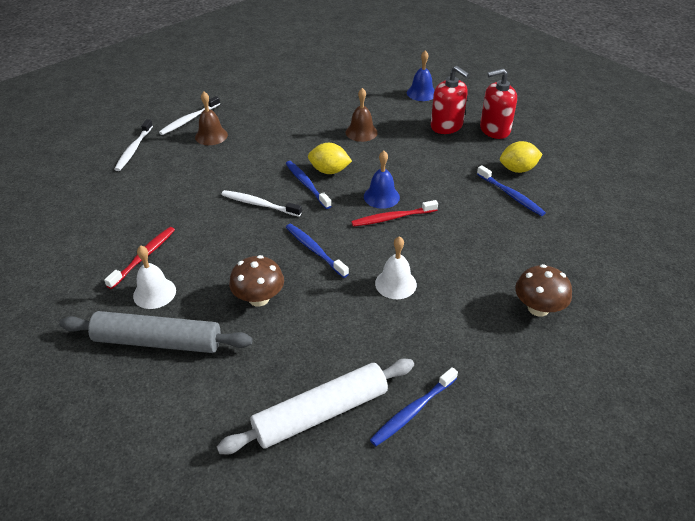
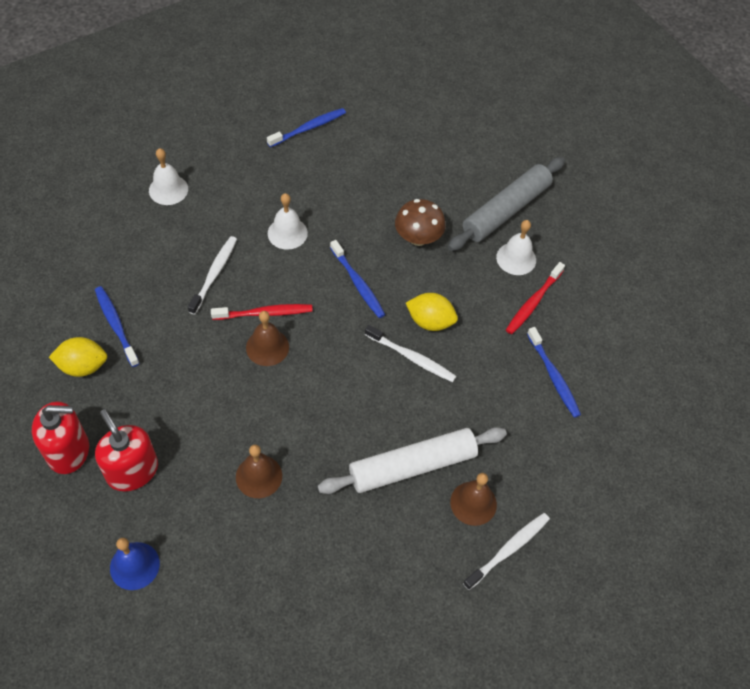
camera: 175 degrees left, 15 degrees up
grey rolling pin [59,311,253,353] -> grey rolling pin turned 60 degrees counterclockwise [448,157,565,251]
white toothbrush [114,119,153,171] -> white toothbrush moved to [188,236,237,315]
white rolling pin [217,359,414,454] -> white rolling pin moved to [318,427,507,494]
blue toothbrush [285,161,332,209] -> blue toothbrush moved to [527,327,581,418]
yellow lemon [308,143,352,174] -> yellow lemon moved to [406,293,458,331]
blue bell [364,151,400,209] -> brown bell [246,311,289,366]
brown mushroom [515,264,572,317] -> white bell [149,148,188,205]

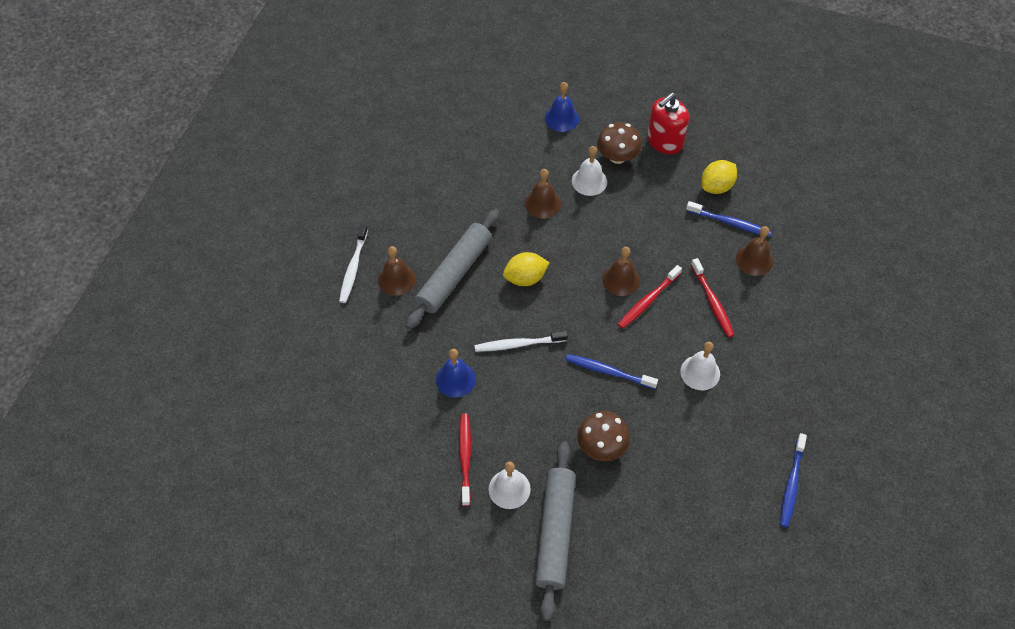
camera: 145 degrees right, 0 degrees up
red soap dispenser [95,409,158,491] -> brown mushroom [597,122,642,164]
white bell [149,148,188,205] -> white bell moved to [572,146,607,196]
white toothbrush [188,236,237,315] -> red toothbrush [691,258,734,338]
white rolling pin [318,427,507,494] -> grey rolling pin [406,209,500,329]
yellow lemon [406,293,458,331] -> yellow lemon moved to [503,252,550,286]
blue toothbrush [527,327,581,418] -> none
none -> blue bell [436,349,476,398]
none -> brown bell [736,226,773,276]

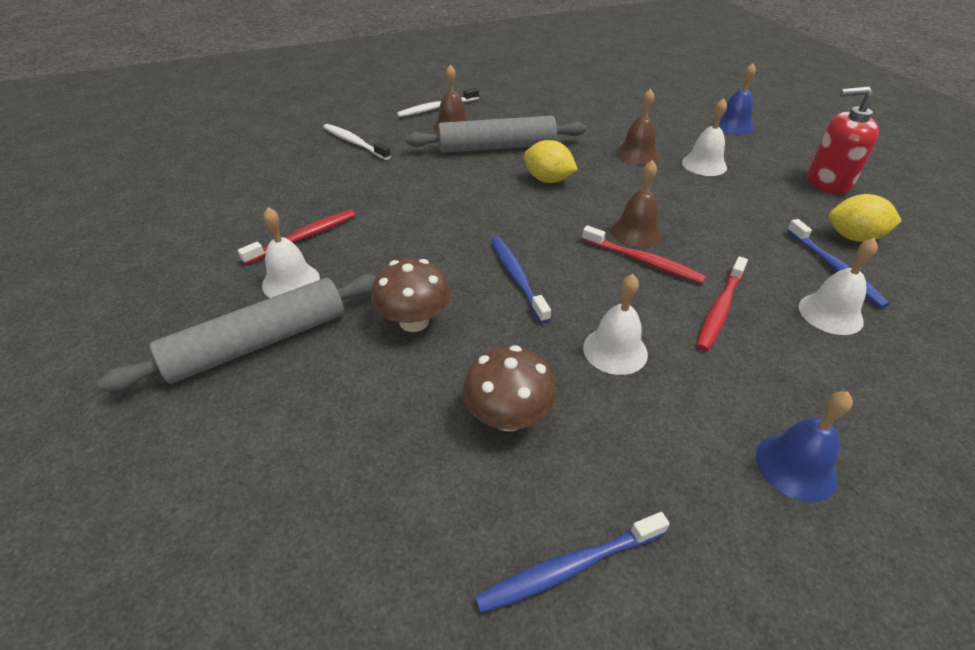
camera: 50 degrees right, 15 degrees down
blue bell [436,349,476,398] -> blue bell moved to [756,391,853,502]
white toothbrush [474,331,567,352] -> white toothbrush moved to [323,124,391,160]
brown mushroom [597,122,642,164] -> brown mushroom moved to [463,345,556,431]
red toothbrush [618,265,682,329] -> red toothbrush turned 150 degrees counterclockwise [582,225,706,284]
brown bell [736,226,773,276] -> white bell [799,238,878,335]

